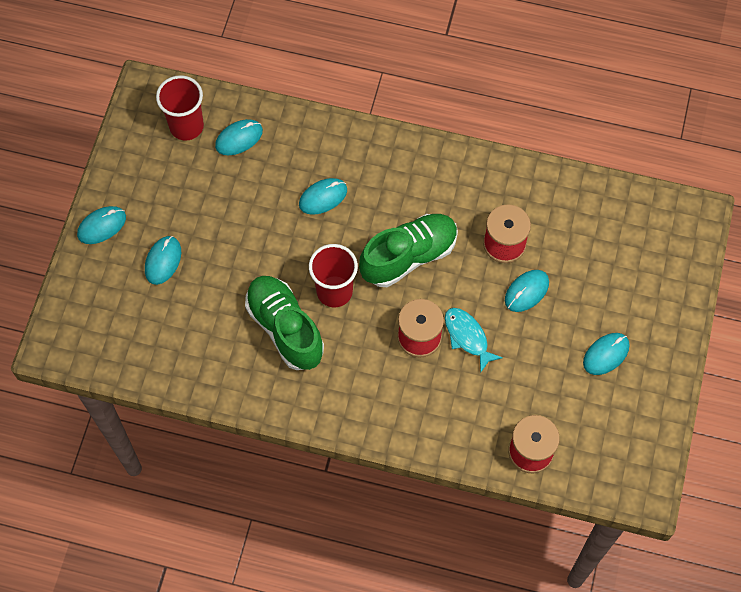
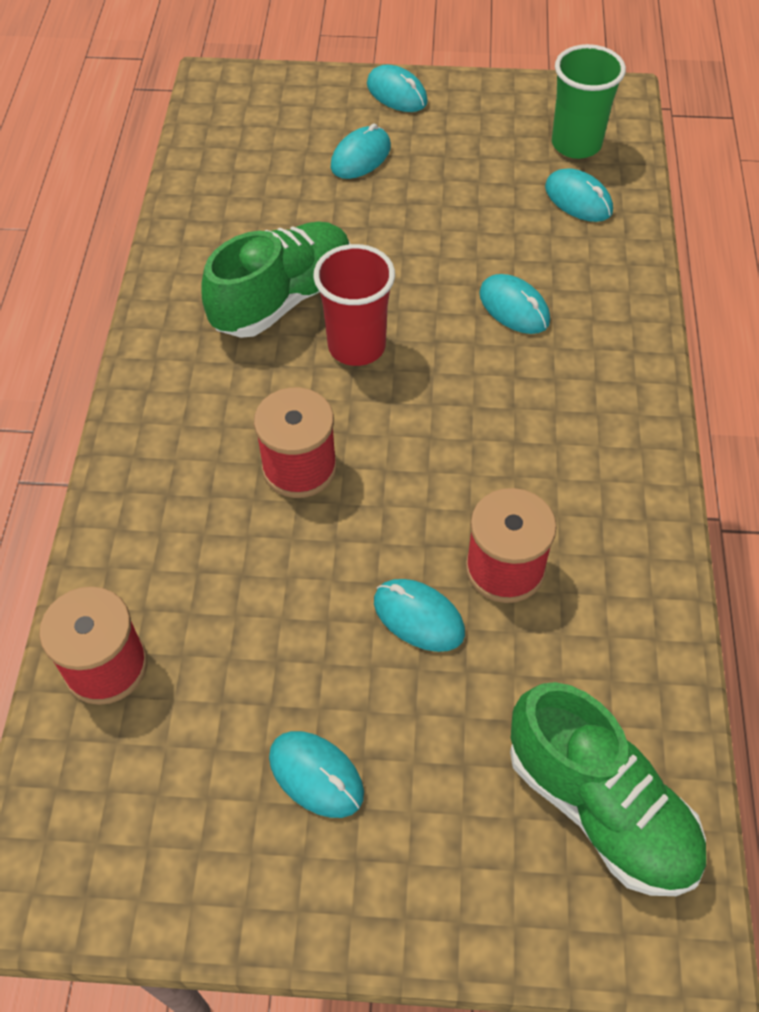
camera: 80 degrees right, 10 degrees down
turquoise mouse [145,236,181,285] -> turquoise mouse turned 60 degrees counterclockwise [331,123,391,179]
red cup [156,75,204,141] -> green cup [552,44,626,159]
green shoe [359,214,458,287] -> green shoe moved to [510,682,706,896]
turquoise fish [445,308,503,372] -> none

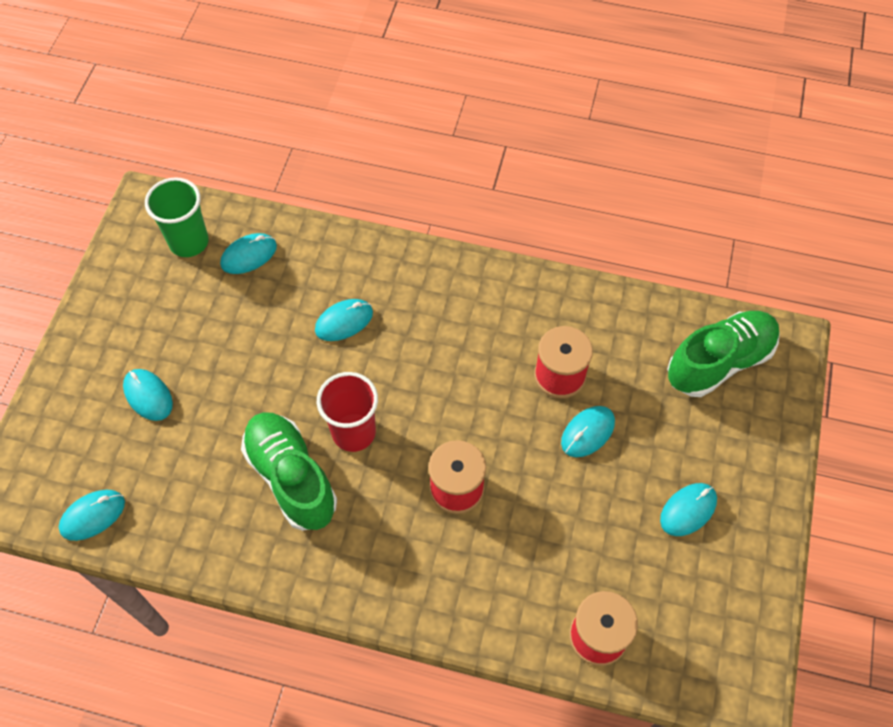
camera: 80 degrees left, 5 degrees up
turquoise mouse [367,64,428,112] -> turquoise mouse moved to [59,490,125,541]

